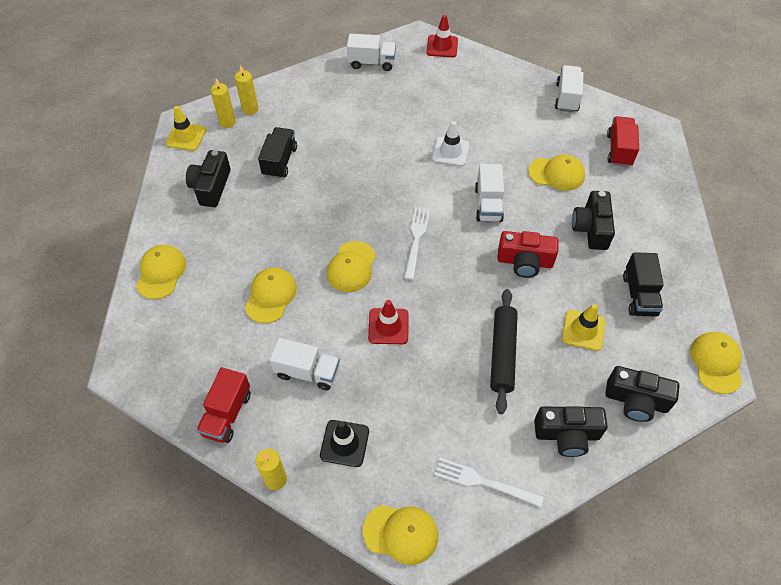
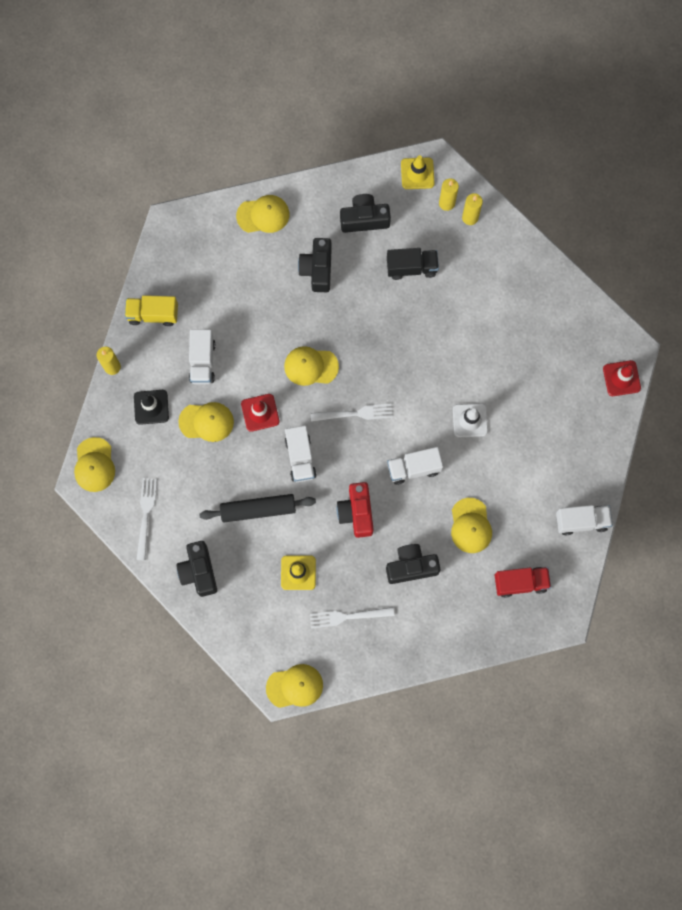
camera: 75 degrees right, 20 degrees up
red truck [196,367,251,443] -> yellow truck [125,295,178,326]
yellow cap [245,267,297,323] -> yellow cap moved to [178,402,234,442]
white truck [347,34,396,71] -> white truck moved to [285,425,317,482]
black camera [605,366,679,422] -> black camera moved to [298,238,332,292]
black truck [623,252,664,316] -> white fork [310,607,394,629]

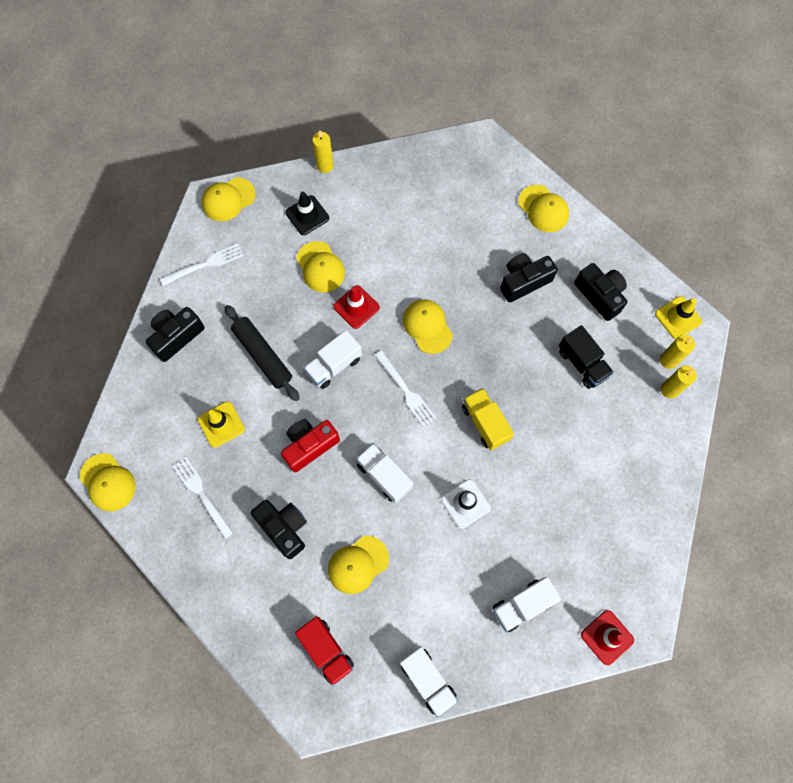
camera: 60 degrees right, 5 degrees down
yellow truck [125,295,178,326] -> yellow truck moved to [462,388,514,450]
white truck [189,329,216,384] -> white truck moved to [493,577,561,632]

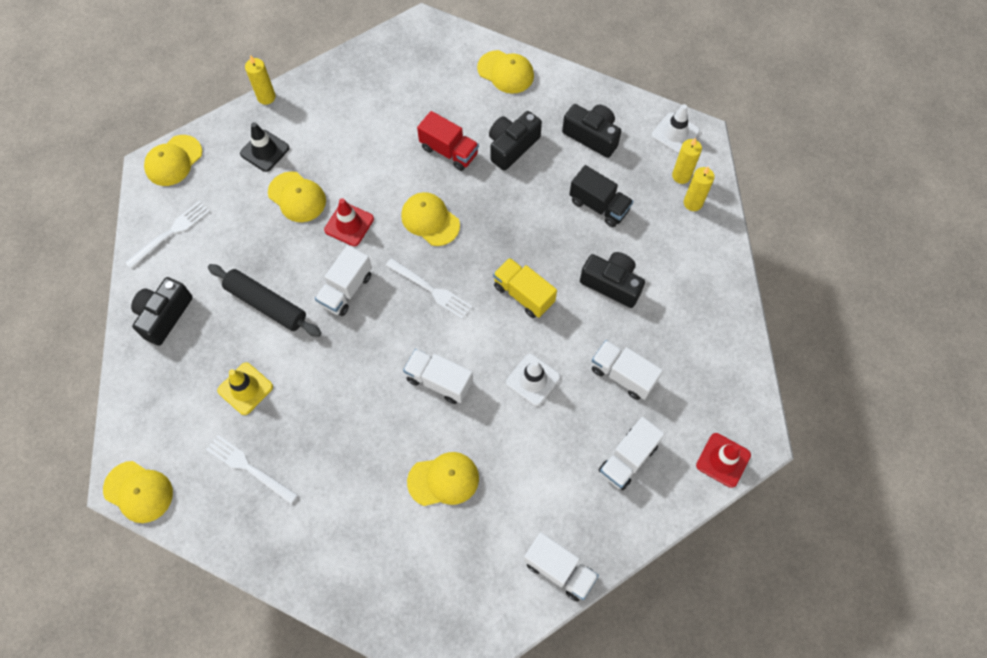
camera: 20 degrees left, 5 degrees down
black camera [251,500,307,559] -> black camera moved to [580,252,645,308]
red camera [281,419,340,472] -> none
red truck [295,617,354,686] -> red truck moved to [417,111,479,171]
yellow cap [328,536,389,594] -> yellow cap turned 135 degrees counterclockwise [407,452,479,506]
yellow traffic cone [655,296,702,339] -> white traffic cone [652,104,700,154]
none -> white truck [592,340,663,400]

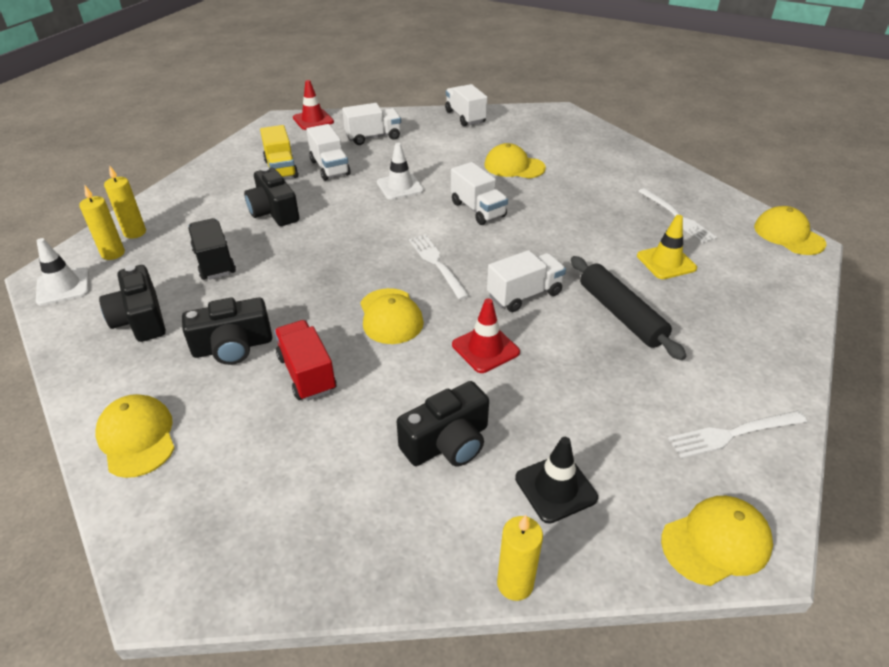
camera: 150 degrees left, 25 degrees down
black camera [131,277,193,346] -> black camera moved to [397,381,489,466]
yellow cap [268,171,326,222] -> none
yellow truck [493,258,557,318] -> yellow truck moved to [260,125,299,178]

